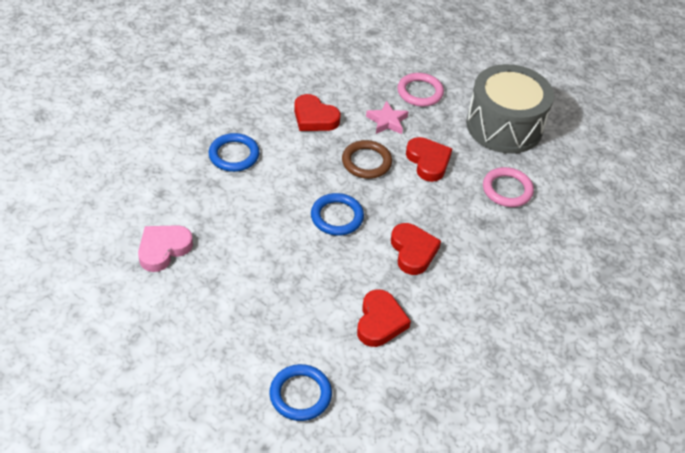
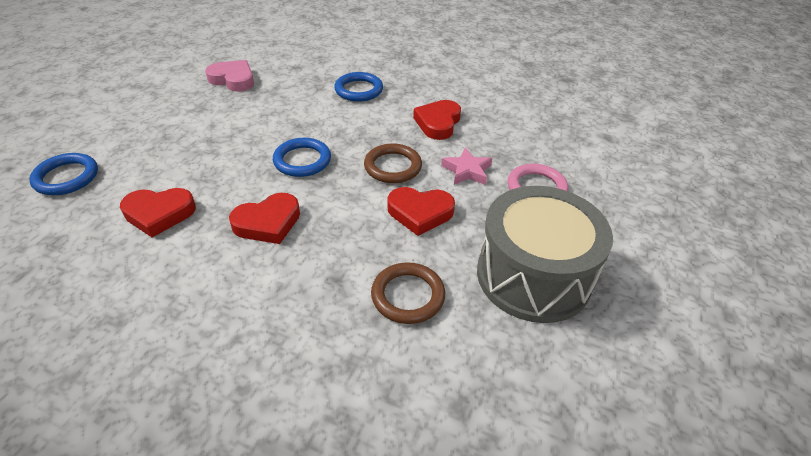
camera: 75 degrees right, 5 degrees down
red heart [406,137,452,182] -> red heart turned 45 degrees clockwise [387,187,455,236]
pink ring [483,167,534,207] -> brown ring [371,262,445,324]

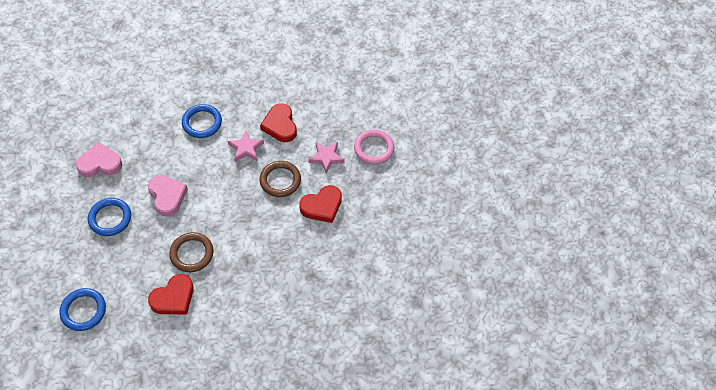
camera: 35 degrees left, 15 degrees up
red heart [229,193,300,244] -> none
blue ring [273,138,331,177] -> blue ring moved to [88,198,131,236]
brown ring [371,262,445,324] -> brown ring moved to [169,232,214,272]
grey drum [477,186,613,323] -> none
none -> pink heart [148,175,188,217]
none -> pink star [228,130,264,162]

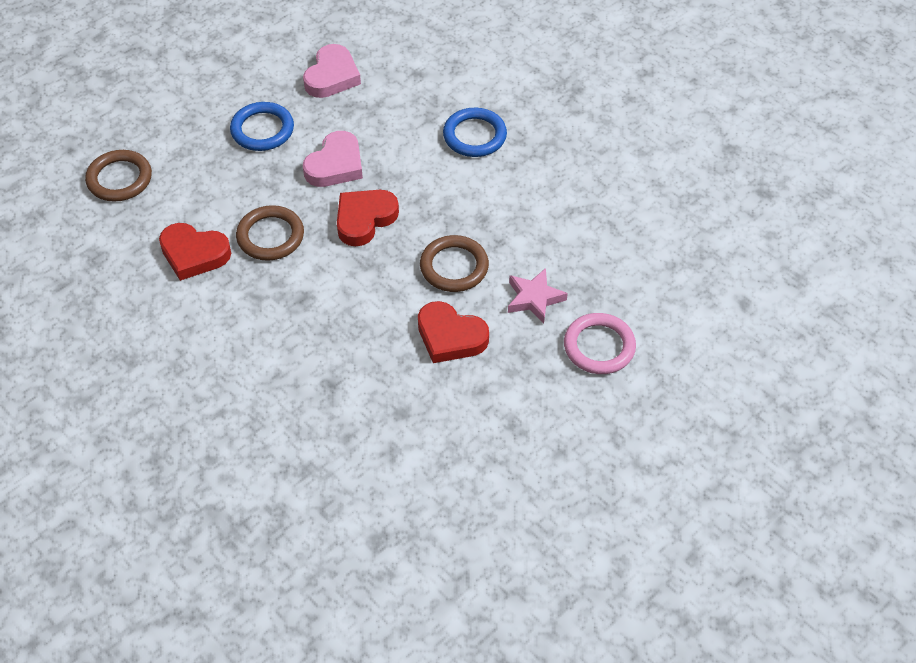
camera: 60 degrees right, 5 degrees down
blue ring [59,288,106,331] -> brown ring [85,150,152,202]
pink heart [76,142,122,177] -> pink heart turned 60 degrees clockwise [303,44,361,98]
pink star [228,130,264,162] -> none
red heart [260,103,297,142] -> red heart moved to [337,190,399,246]

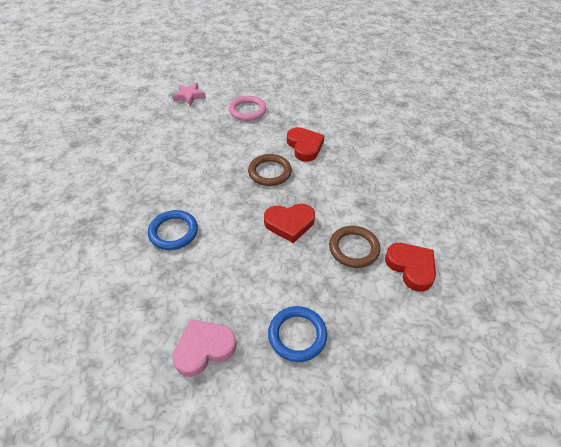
camera: 140 degrees left, 5 degrees down
brown ring [85,150,152,202] -> none
pink heart [303,131,363,187] -> none
pink star [508,268,568,324] -> pink star moved to [173,83,206,106]

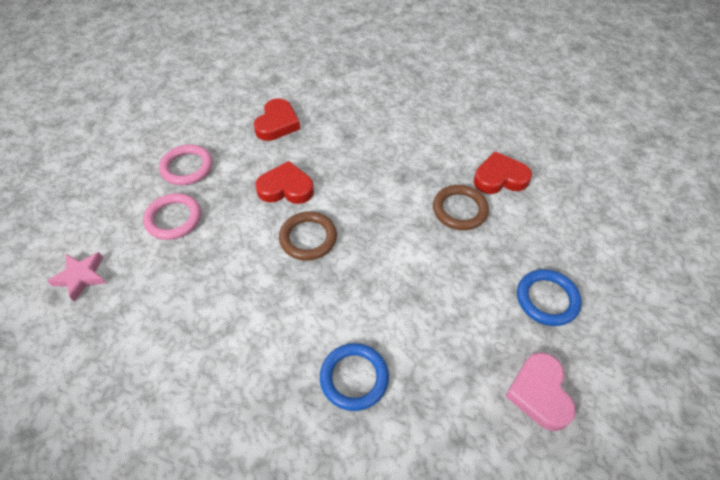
camera: 65 degrees left, 5 degrees up
red heart [264,204,315,243] -> red heart moved to [254,98,300,141]
none -> pink ring [159,145,212,185]

